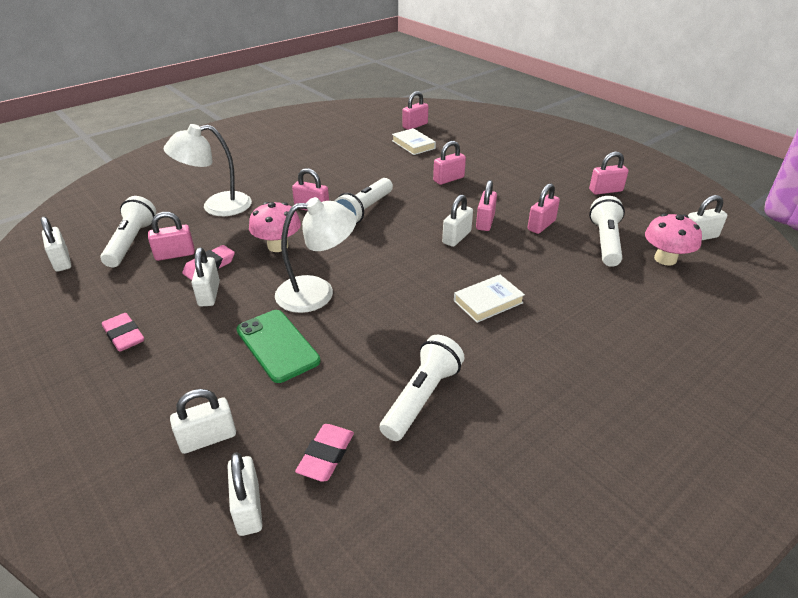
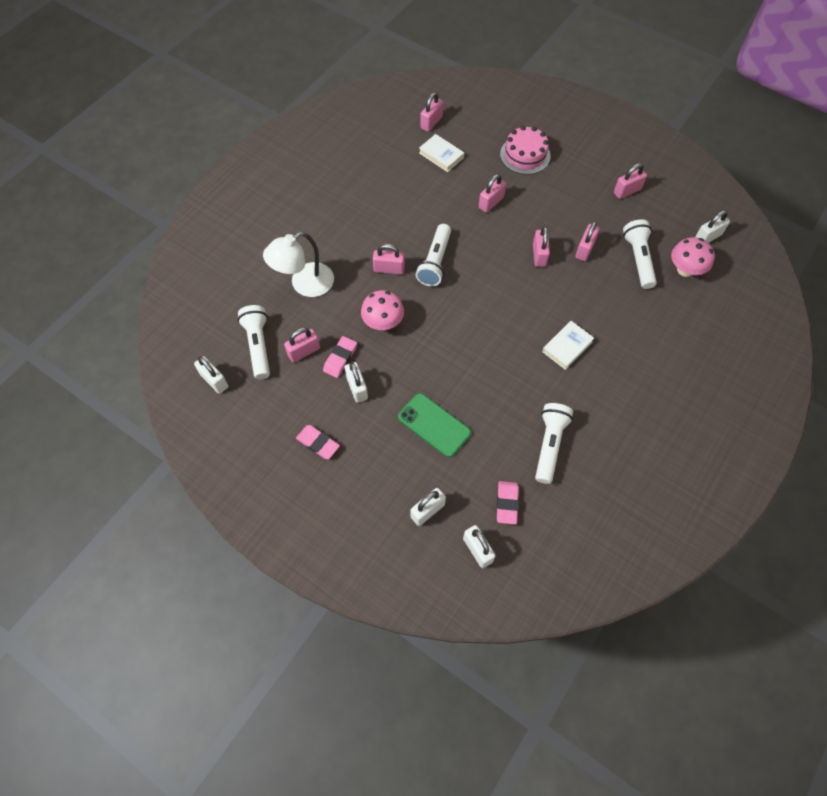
camera: 15 degrees left, 25 degrees up
white lamp [275,197,357,313] -> none
white padlock [442,194,473,247] -> none
none -> pink cake [500,126,551,175]

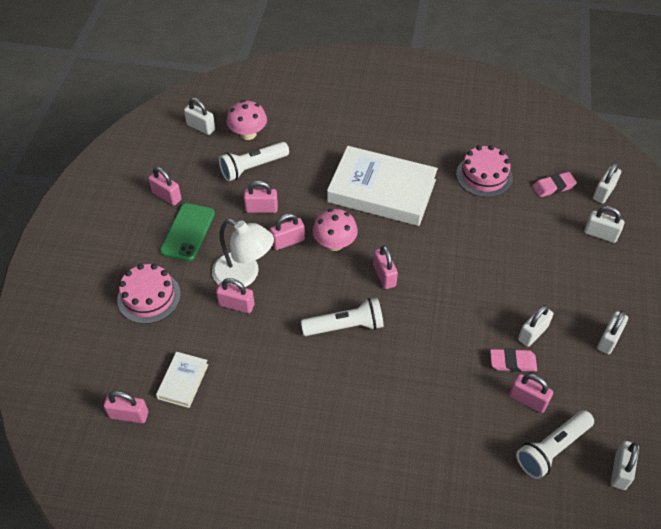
camera: 115 degrees left, 10 degrees down
white lamp [263,232,334,297] -> white lamp moved to [212,219,274,287]
pink eraser [296,425,340,459] -> white padlock [597,310,628,354]
pink mushroom [361,290,404,330] -> pink mushroom moved to [313,209,358,251]
pink padlock [373,244,405,275] -> pink padlock moved to [373,245,398,289]
green phone [398,393,471,457] -> green phone moved to [160,203,215,261]
white flashlight [535,403,573,484] -> pink cake [456,145,513,197]
white book [542,321,594,370] -> white book [327,146,438,226], size x2.21

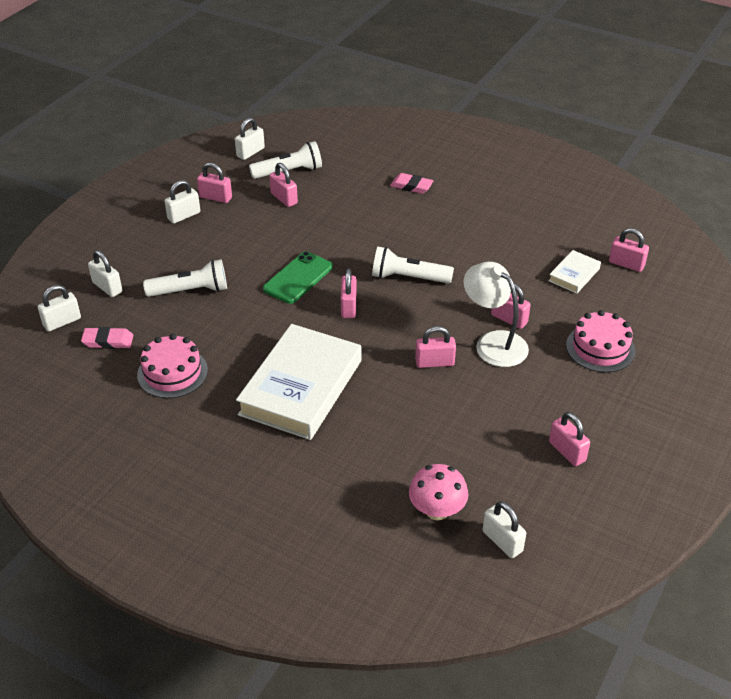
camera: 160 degrees left, 10 degrees down
green phone [160,203,215,261] -> green phone moved to [263,251,333,304]
white flashlight [219,142,289,181] -> white flashlight moved to [143,259,227,297]
pink padlock [244,181,278,213] -> pink padlock moved to [197,163,232,203]
pink mushroom [313,209,358,251] -> none
white book [327,146,438,226] -> white book turned 75 degrees clockwise [236,324,361,440]
pink eraser [490,348,537,372] -> pink eraser moved to [390,173,434,194]
white padlock [518,305,553,347] -> none

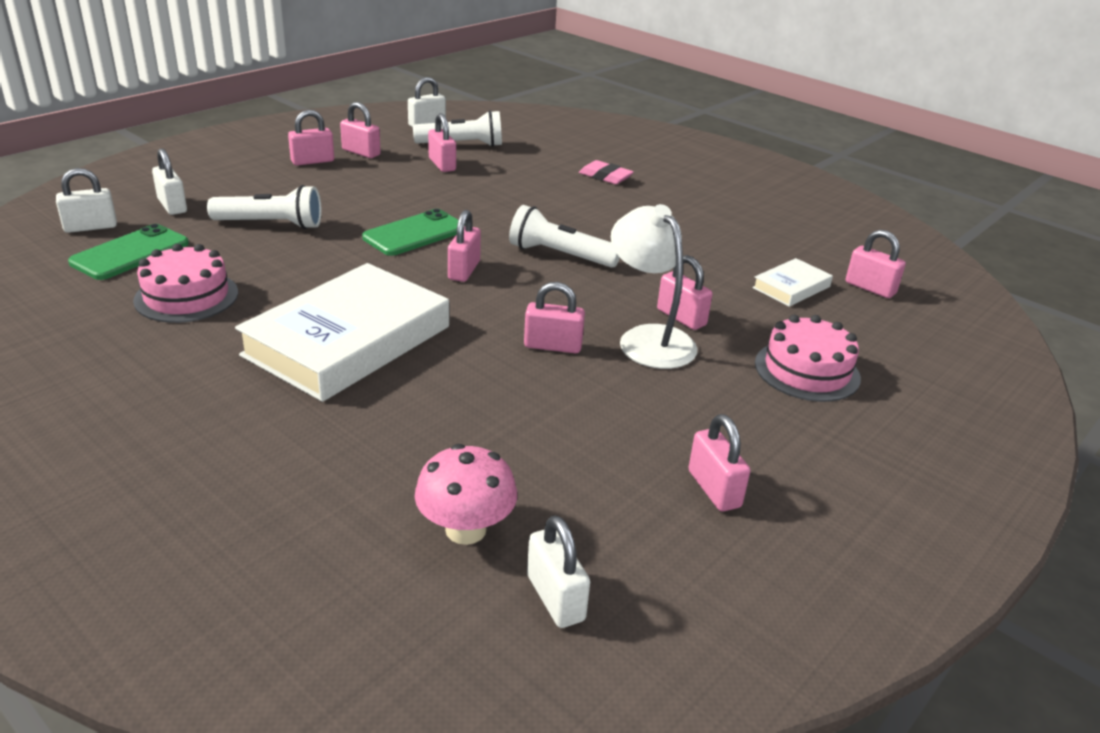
camera: 10 degrees right, 10 degrees down
pink eraser [81,327,134,349] -> green phone [68,224,189,280]
white padlock [165,180,200,224] -> pink padlock [288,110,334,166]

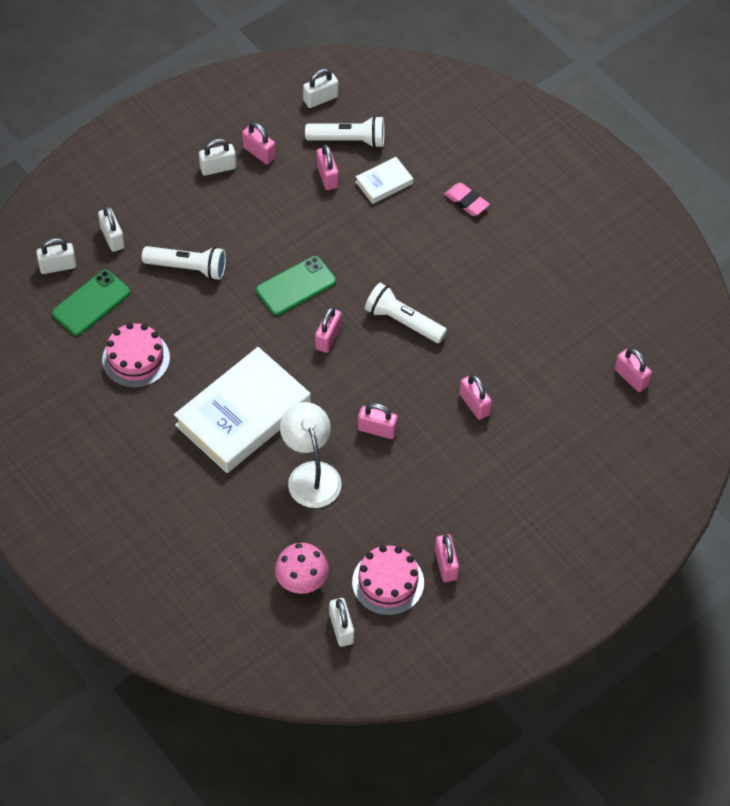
camera: 10 degrees right, 25 degrees up
pink padlock [288,110,334,166] -> white padlock [199,138,236,176]
white lamp [611,204,698,369] -> white lamp moved to [280,402,342,508]
white book [752,258,833,307] -> white book moved to [356,157,413,204]
pink cake [755,315,861,402] -> pink cake moved to [352,545,424,616]

